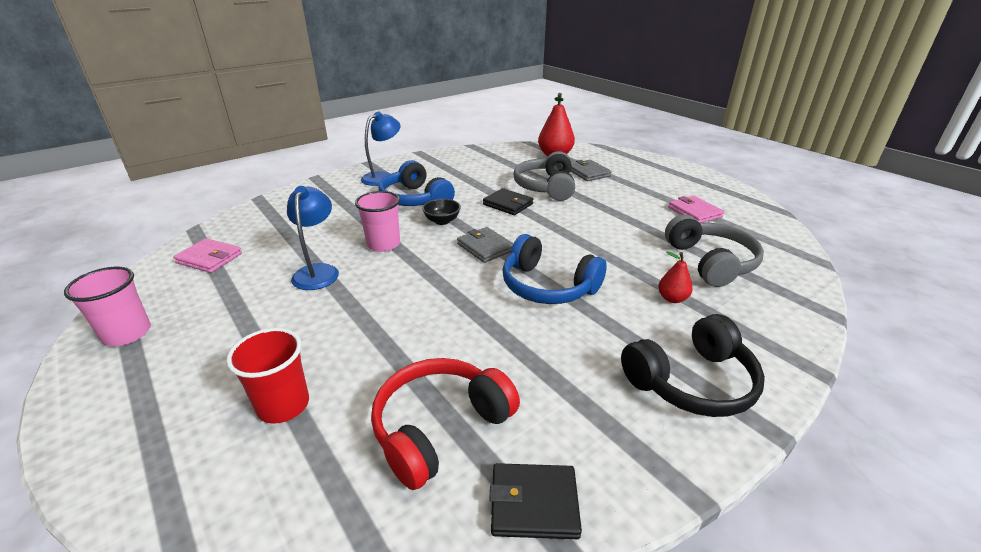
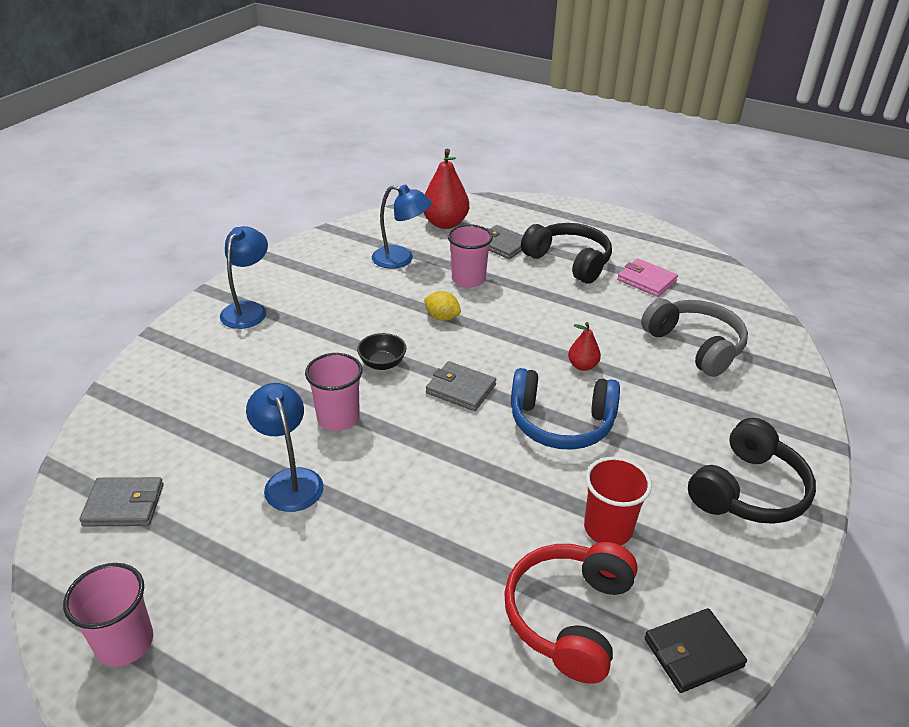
camera: 25 degrees left, 5 degrees up
pink wallet [173,238,242,273] -> grey wallet [79,477,164,526]
red cup [226,328,309,424] -> red cup moved to [584,457,652,545]
blue headphones [379,160,455,206] -> none
black wallet [483,188,534,215] -> yellow lemon [424,291,461,321]
grey headphones [513,151,575,201] -> pink cup [448,224,493,288]
red pear [658,251,693,303] -> red pear moved to [568,322,601,371]
none -> blue lamp [372,184,432,269]
none -> black headphones [521,223,612,284]

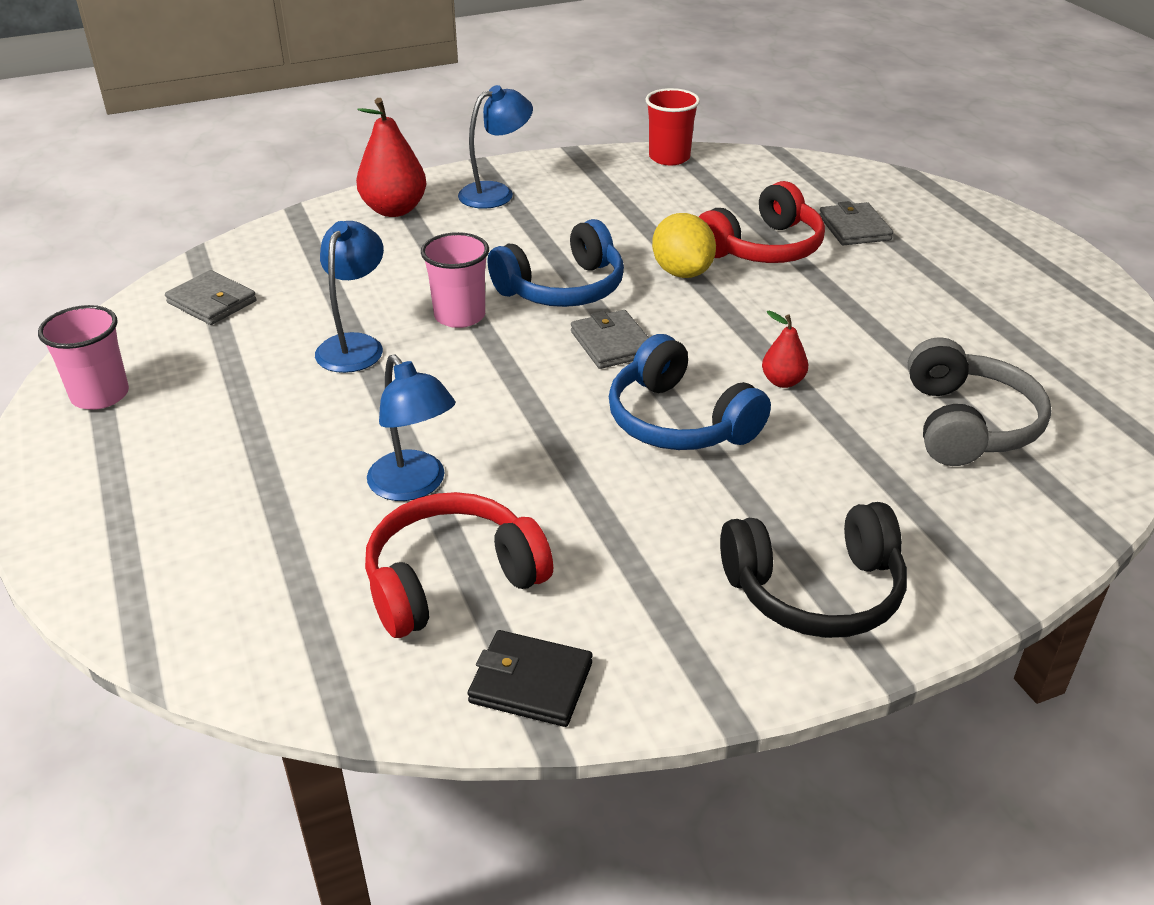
camera: 40 degrees right, 0 degrees up
black bowl [357,333,406,370] -> blue headphones [488,219,624,307]
blue lamp [372,184,432,269] -> blue lamp moved to [367,354,456,501]
red pear [423,149,469,229] -> red pear moved to [356,98,426,217]
yellow lemon [424,291,461,321] -> yellow lemon [652,213,716,278], size x1.57
pink cup [448,224,493,288] -> red headphones [699,181,825,263]
black headphones [521,223,612,284] -> none
red cup [584,457,652,545] -> red cup moved to [645,88,700,165]
pink wallet [617,259,678,297] -> none

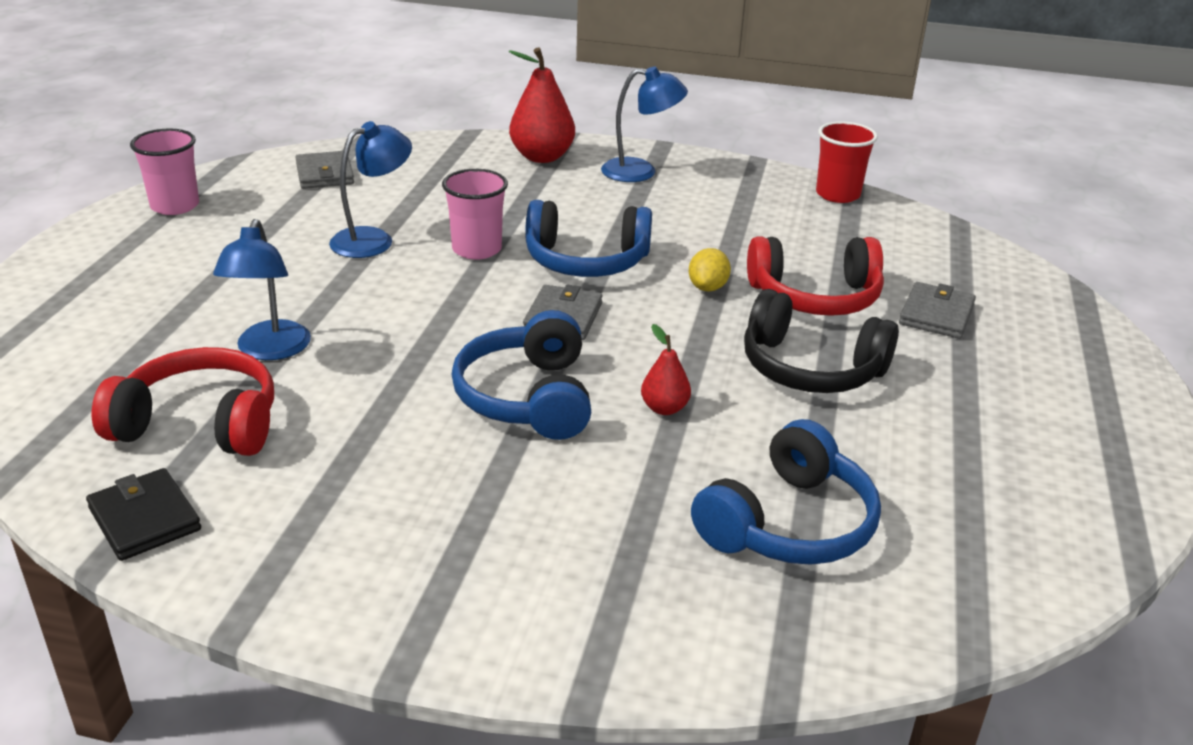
camera: 35 degrees right, 5 degrees down
yellow lemon [652,213,716,278] -> yellow lemon [689,248,731,291], size x0.64
black headphones [720,502,907,638] -> black headphones moved to [744,289,899,393]
grey headphones [908,337,1052,466] -> blue headphones [691,419,881,565]

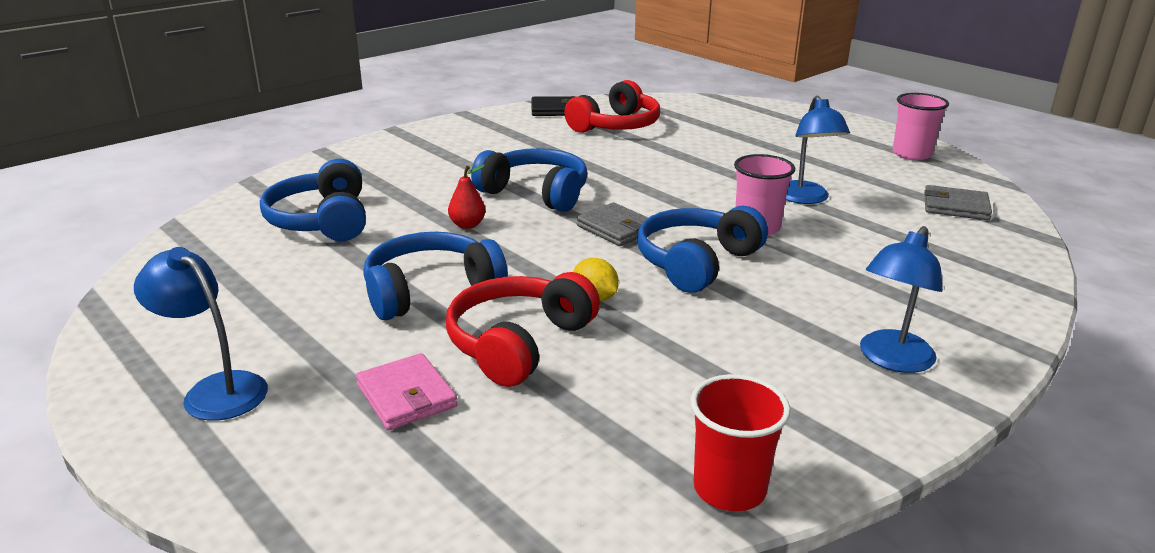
camera: 125 degrees right, 5 degrees down
blue lamp [213,219,311,360] -> blue lamp moved to [134,247,268,421]
red pear [509,47,575,163] -> none
black headphones [744,289,899,393] -> blue headphones [363,232,508,320]
grey wallet [899,282,976,339] -> pink wallet [356,353,457,430]

